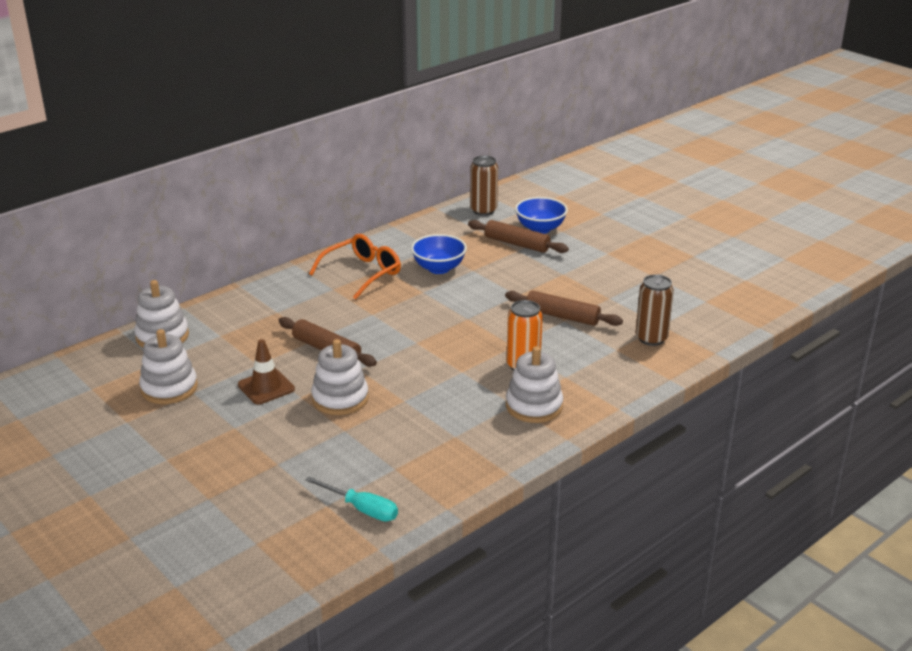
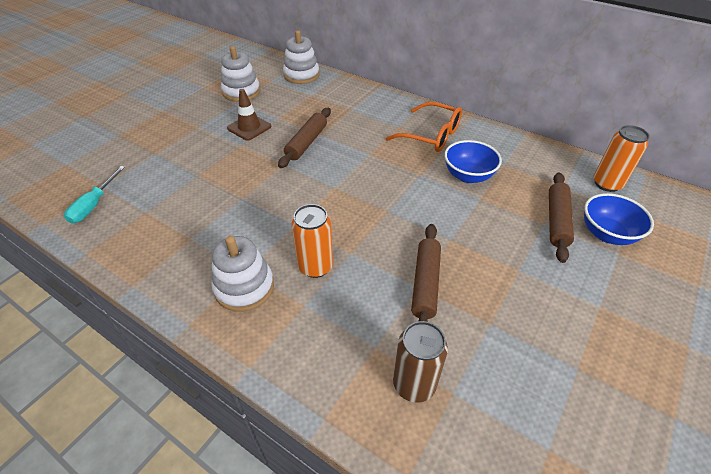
camera: 75 degrees right, 15 degrees up
white stacking toy [311,339,369,415] -> none
brown can [470,156,498,216] -> orange can [593,125,650,192]

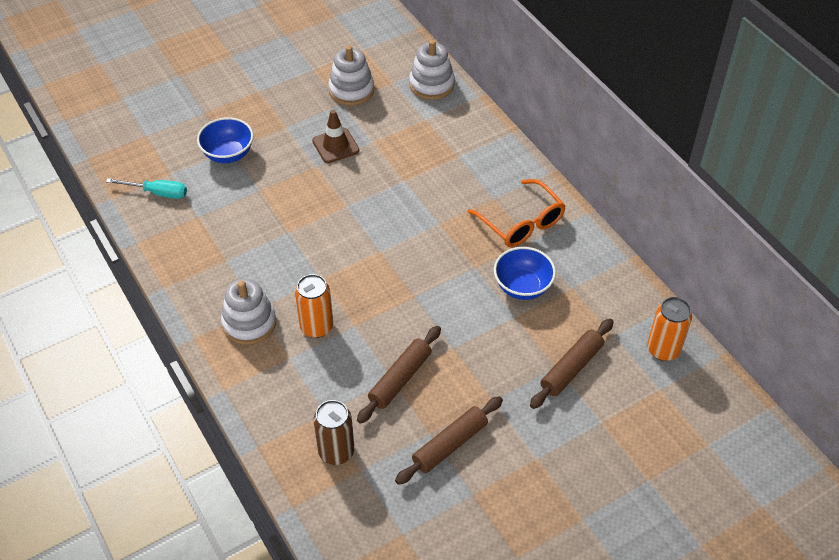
camera: 25 degrees right, 5 degrees up
turquoise screwdriver [64,166,125,223] -> turquoise screwdriver turned 120 degrees counterclockwise [106,178,187,199]
brown rolling pin [278,108,331,168] -> brown rolling pin moved to [395,396,503,485]
blue bowl [584,193,654,245] -> blue bowl moved to [197,117,254,163]

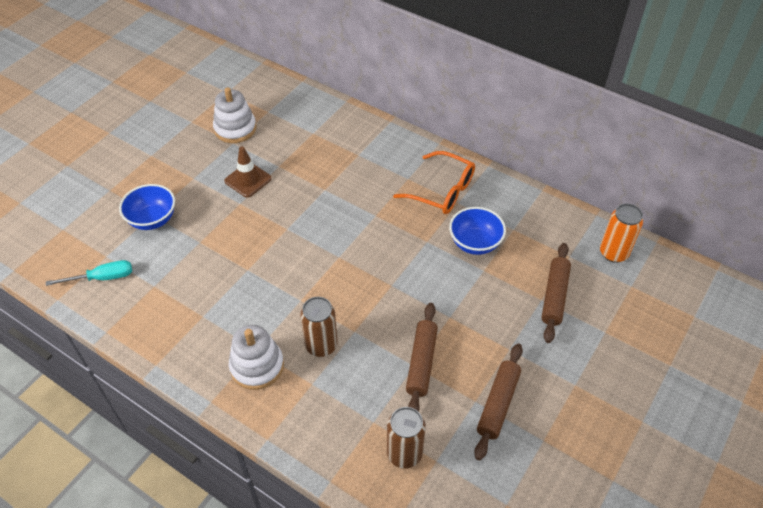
camera: 25 degrees left, 0 degrees up
orange can [295,274,333,338] -> brown can [300,297,338,357]
white stacking toy [409,40,455,100] -> none

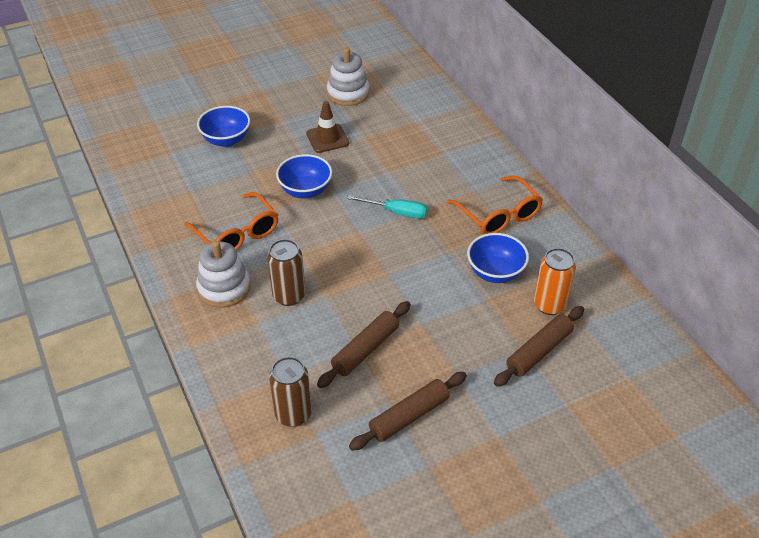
camera: 30 degrees right, 5 degrees down
turquoise screwdriver [46,260,132,286] -> turquoise screwdriver moved to [347,195,427,219]
orange can [600,204,643,263] -> orange can moved to [534,248,576,315]
none -> orange glasses [185,192,278,251]
none -> blue bowl [276,154,332,199]

